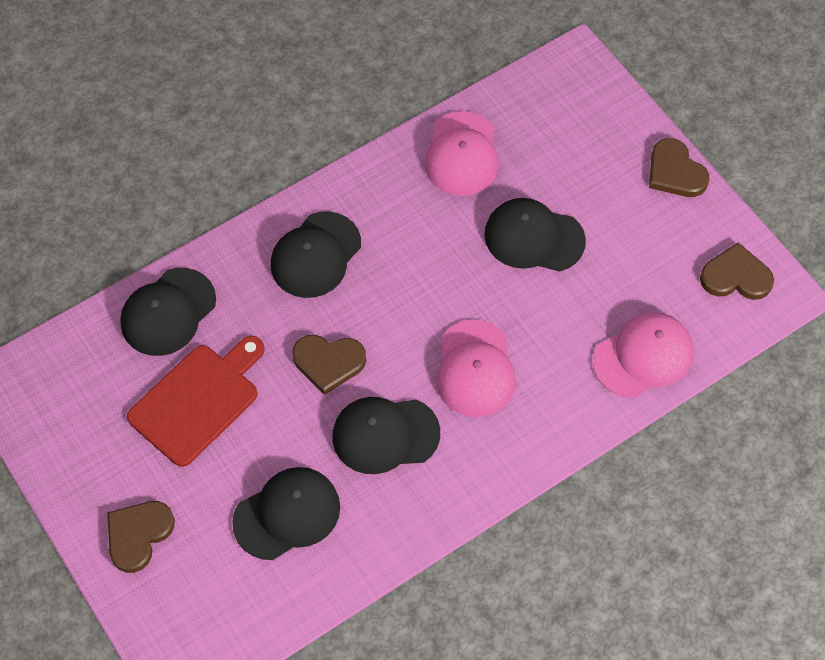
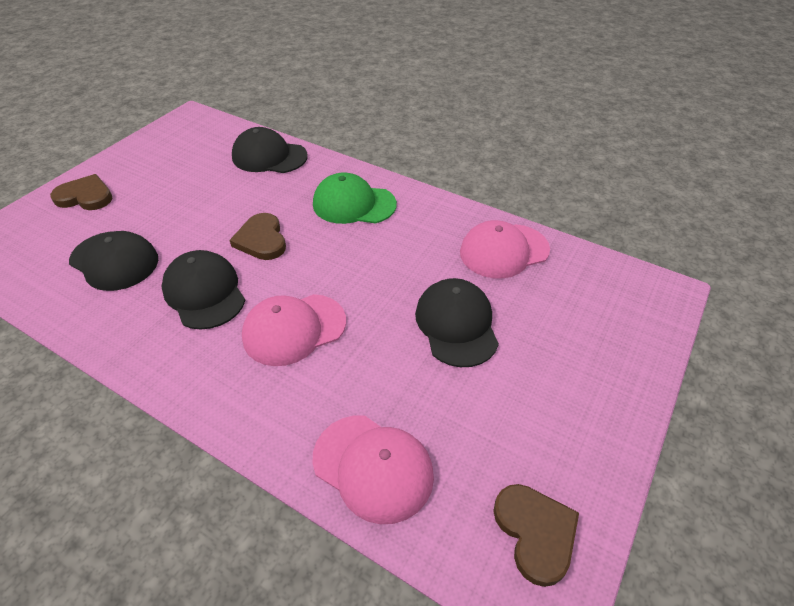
camera: 65 degrees right, 15 degrees down
red cutting board [127,336,265,467] -> none
black cap [271,211,361,298] -> green cap [313,172,397,224]
brown heart [649,138,710,197] -> none

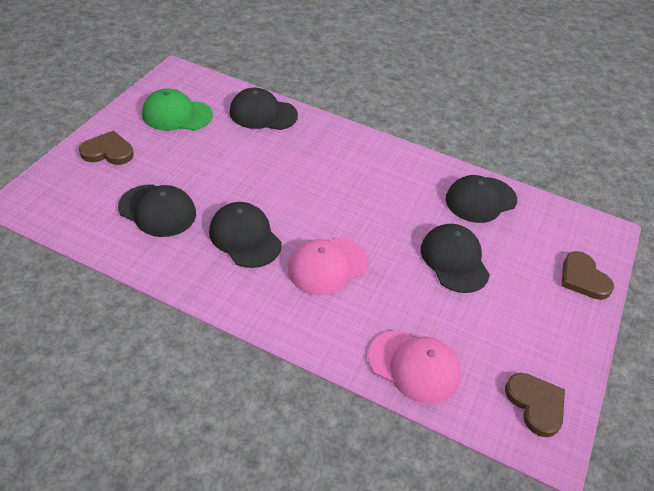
camera: 10 degrees left, 0 degrees up
brown heart [229,213,286,260] -> brown heart moved to [562,251,614,300]
green cap [313,172,397,224] -> green cap moved to [142,88,213,131]
pink cap [460,220,550,279] -> black cap [446,175,517,223]

